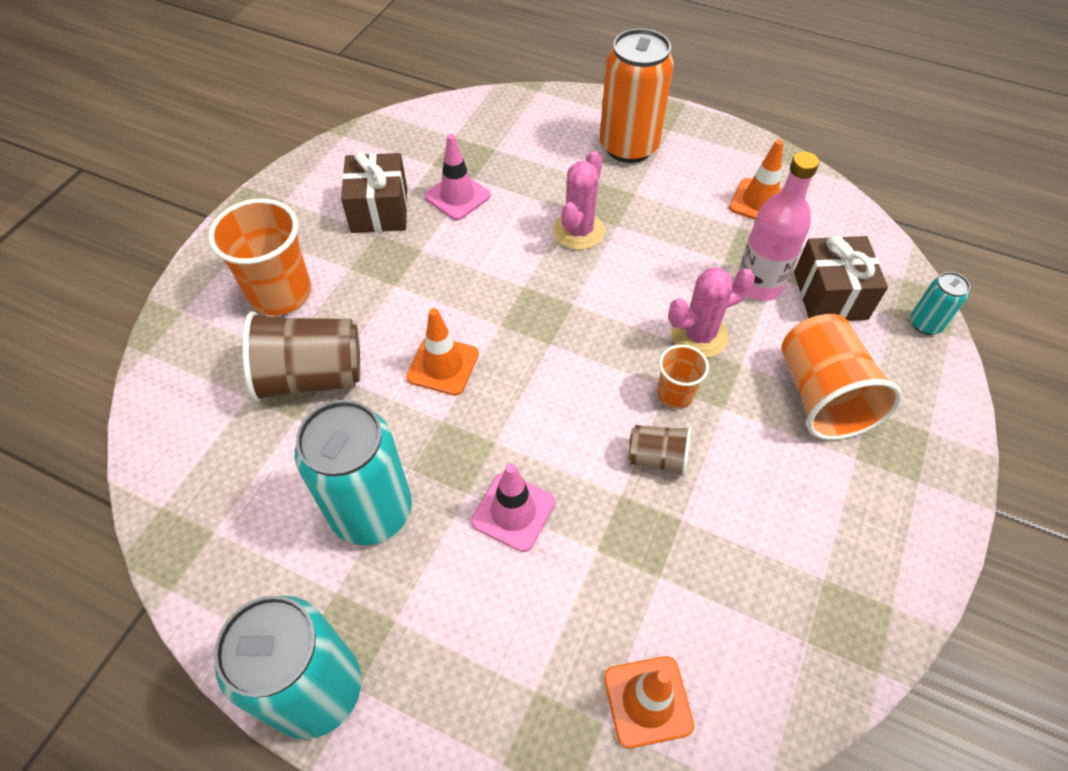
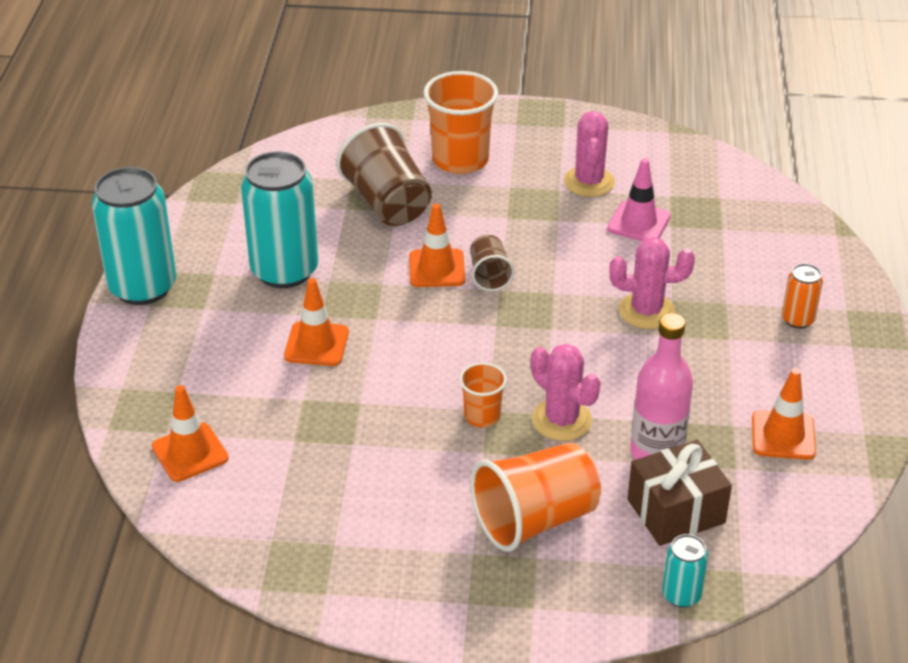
camera: 70 degrees right, 15 degrees down
brown gift [341,151,407,233] -> pink cactus [564,111,615,197]
pink traffic cone [471,463,555,552] -> orange traffic cone [284,278,349,366]
orange can [600,29,674,163] -> orange can [782,264,823,329], size x0.47
brown cup [628,425,691,477] -> brown cup moved to [470,235,515,291]

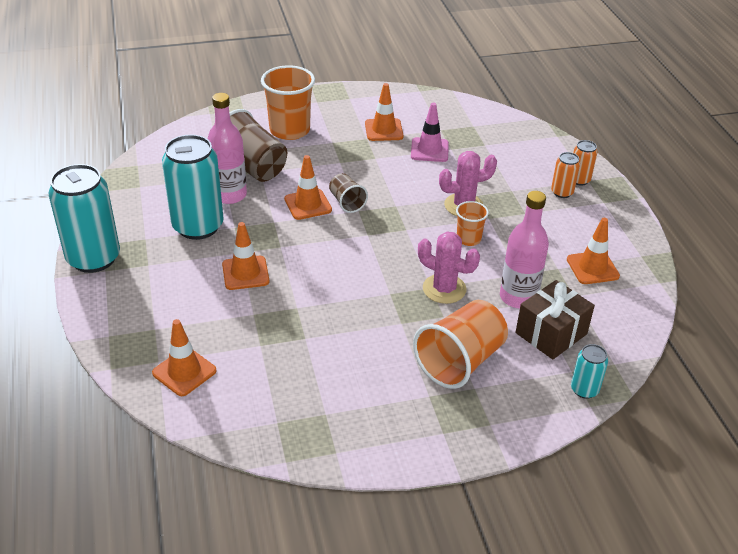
camera: 20 degrees left, 0 degrees up
orange cup [459,362,507,428] -> orange cup moved to [456,201,489,246]
pink cactus [564,111,615,197] -> orange traffic cone [365,83,404,141]
none -> pink bottle [208,93,247,204]
none -> orange can [573,140,598,186]

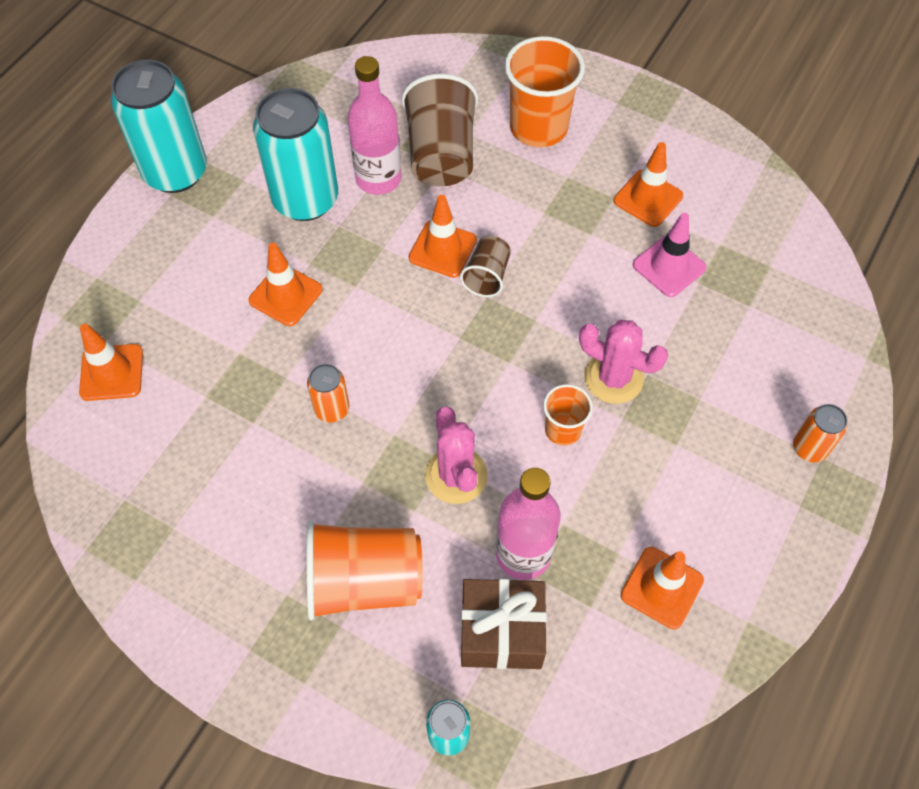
camera: 45 degrees right, 20 degrees up
orange can [551,152,580,198] -> orange can moved to [307,364,350,423]

